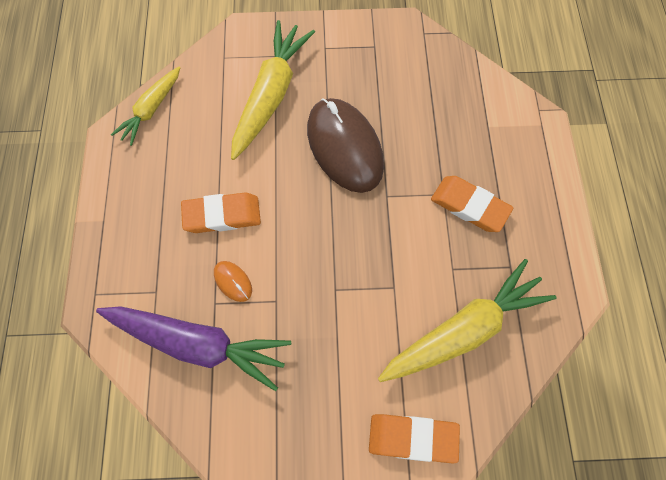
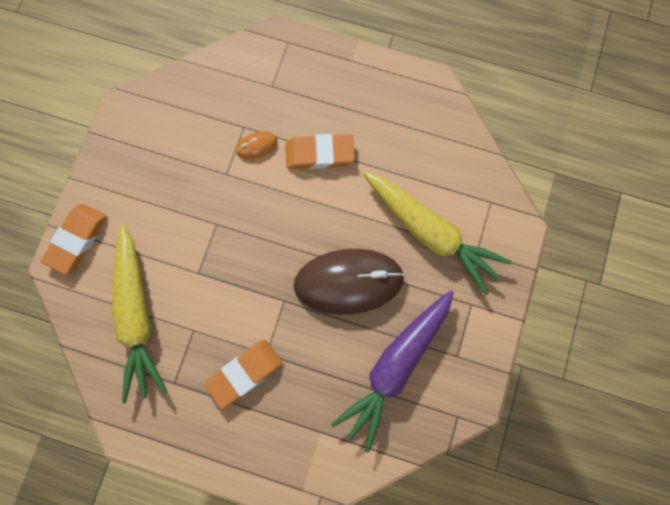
camera: 110 degrees right, 10 degrees up
purple carrot [96,306,291,391] -> purple carrot moved to [331,290,454,453]
yellow carrot [111,67,180,146] -> none
orange eraser [181,193,261,233] -> orange eraser turned 75 degrees clockwise [285,134,355,169]

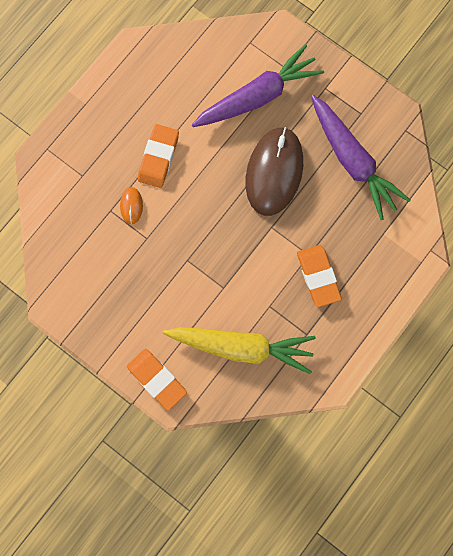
camera: 70 degrees left, 0 degrees up
yellow carrot [363,172,512,295] -> purple carrot [192,44,324,127]

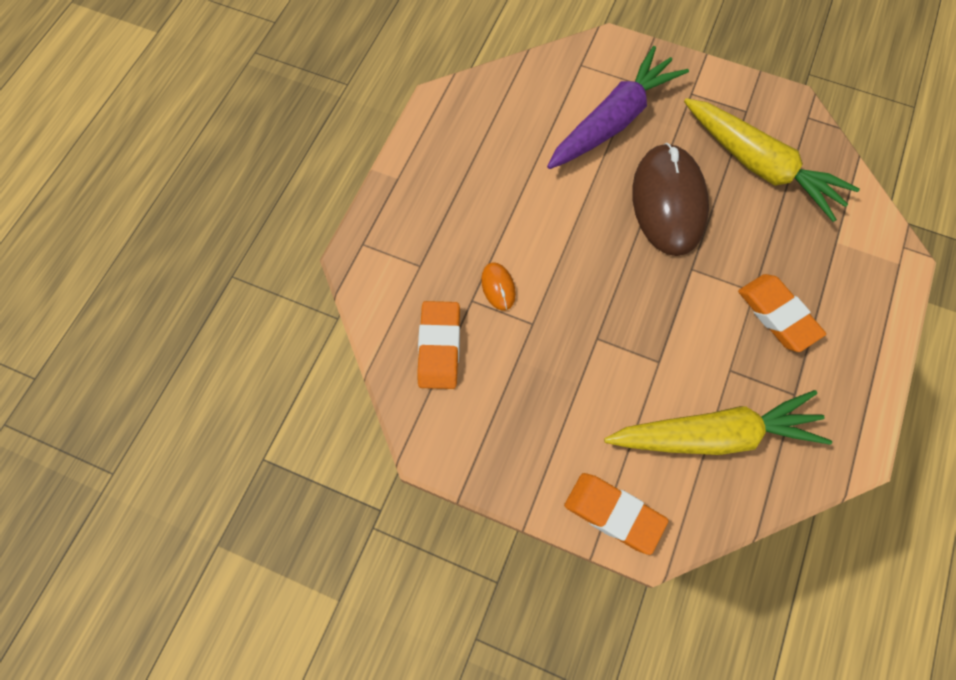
camera: 15 degrees left, 10 degrees down
orange eraser [138,124,179,188] -> orange eraser moved to [417,301,460,389]
purple carrot [311,95,410,220] -> yellow carrot [684,98,860,222]

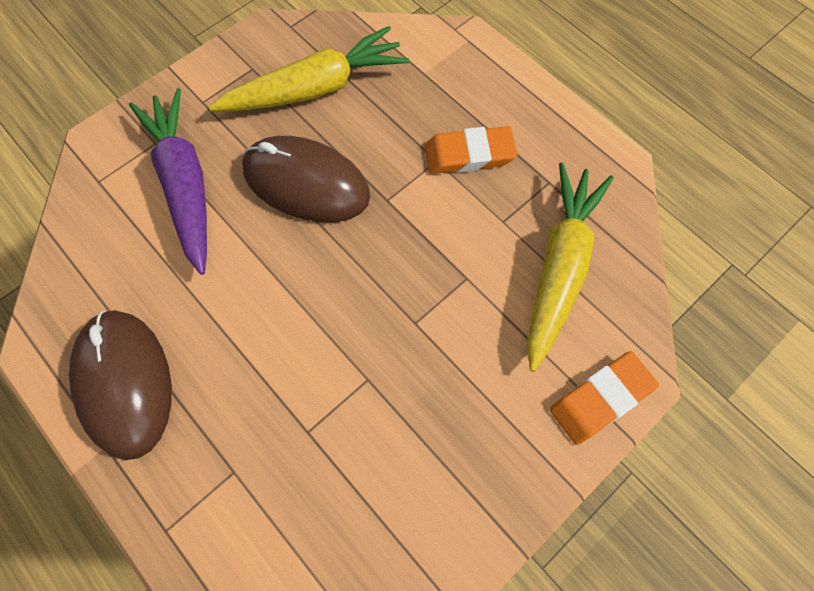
camera: 65 degrees left, 0 degrees up
orange eraser [417,301,460,389] -> none
orange mouse [481,262,516,311] -> none
none -> brown mouse [69,310,172,460]

